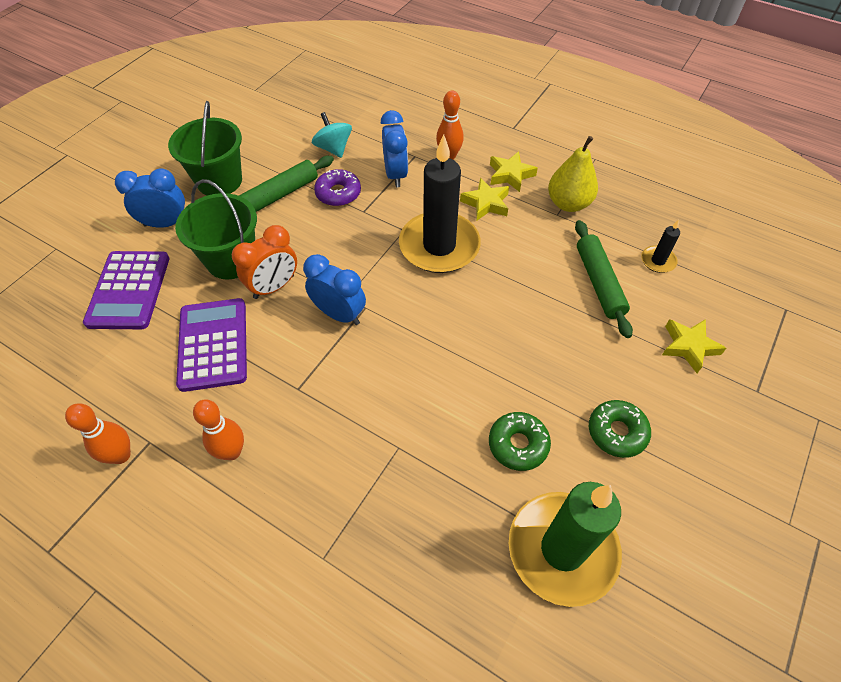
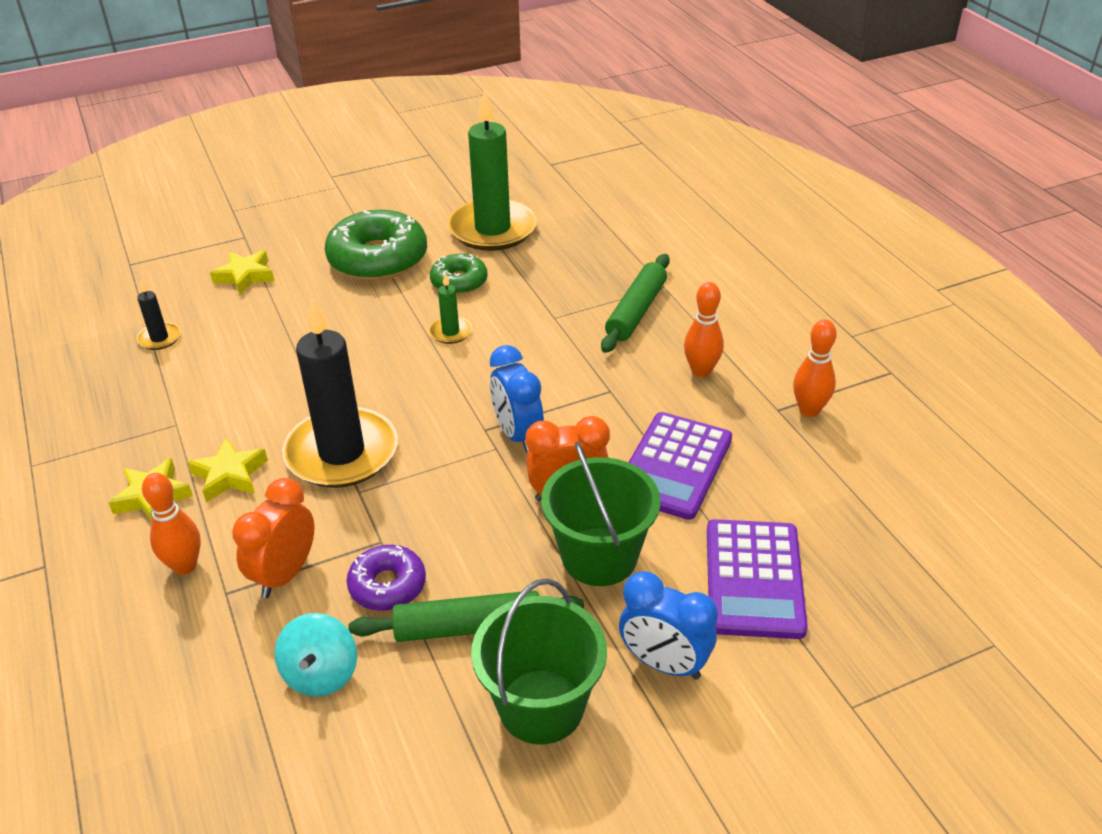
camera: 145 degrees left, 15 degrees down
purple calculator [83,251,170,329] -> purple calculator turned 150 degrees clockwise [707,519,808,639]
blue clock [380,110,408,188] -> orange clock [232,478,314,598]
yellow pear [548,136,598,212] -> none
green rolling pin [575,220,633,338] -> green rolling pin moved to [601,254,670,353]
green donut [589,400,651,458] -> green donut [325,210,427,281], size x1.81
none -> green candle [429,273,472,344]

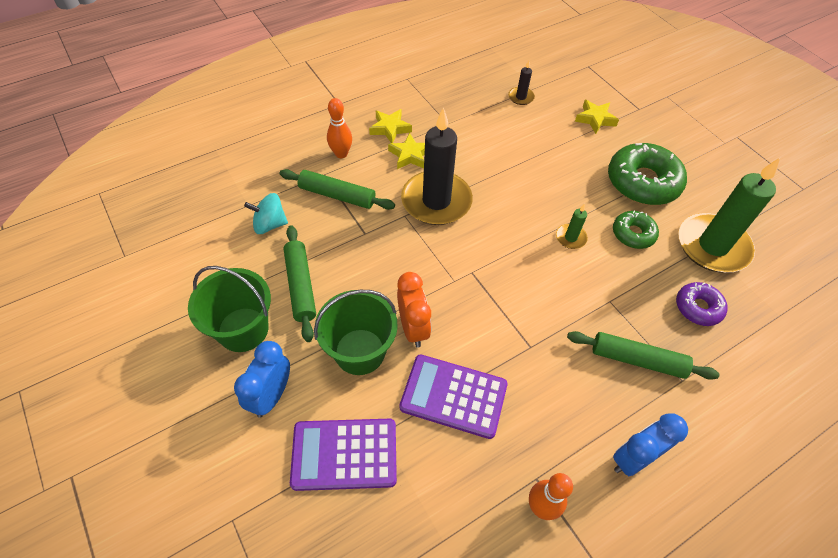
camera: 80 degrees right, 15 degrees up
orange clock [232,478,314,598] -> green rolling pin [279,169,395,210]
purple donut [347,545,426,611] -> purple donut moved to [676,282,727,326]
blue clock [490,345,544,452] -> blue clock moved to [613,413,688,476]
orange bowling pin [684,282,724,377] -> none

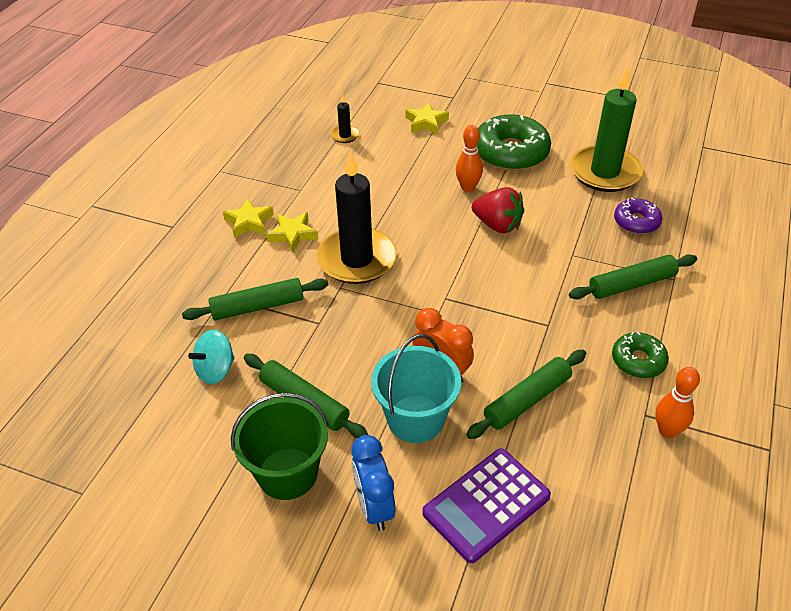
camera: 35 degrees left, 10 degrees down
green bucket [314,290,398,375] -> turquoise bucket [371,334,461,443]
orange bowling pin [327,98,352,158] -> orange bowling pin moved to [456,125,483,192]
purple calculator [399,354,508,439] -> green rolling pin [466,350,586,439]
green candle [556,204,588,249] -> red strawberry [472,187,524,233]
green donut [613,211,659,249] -> green donut moved to [612,331,669,378]
blue clock [613,413,688,476] -> none

